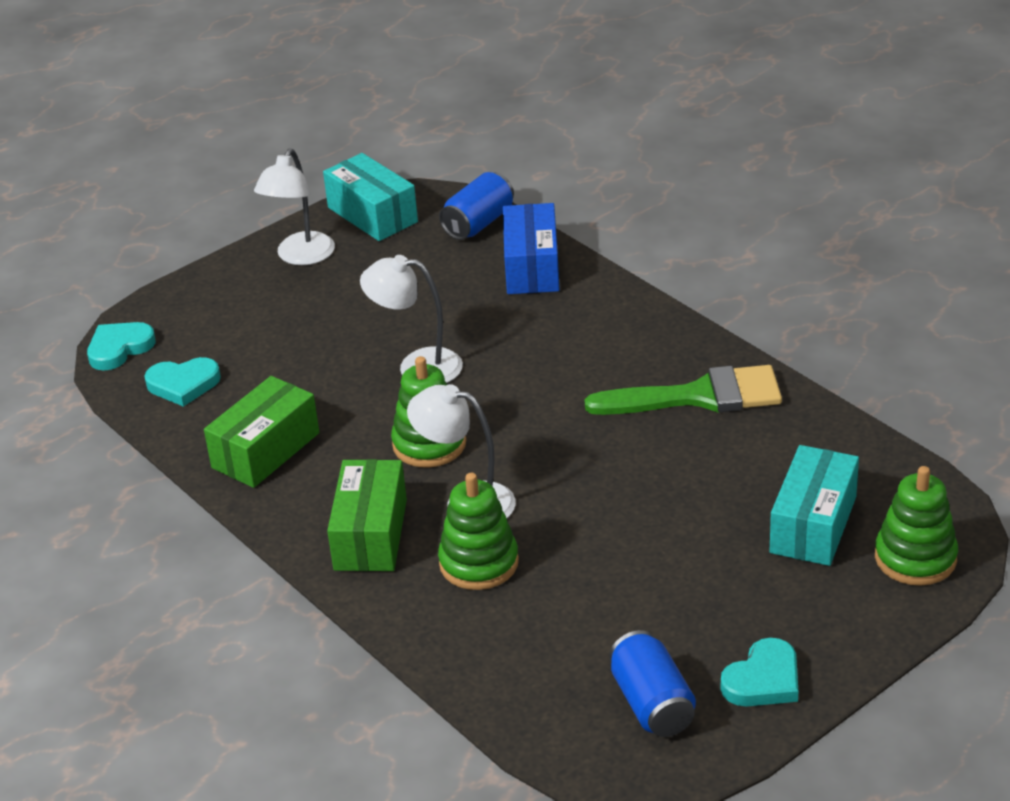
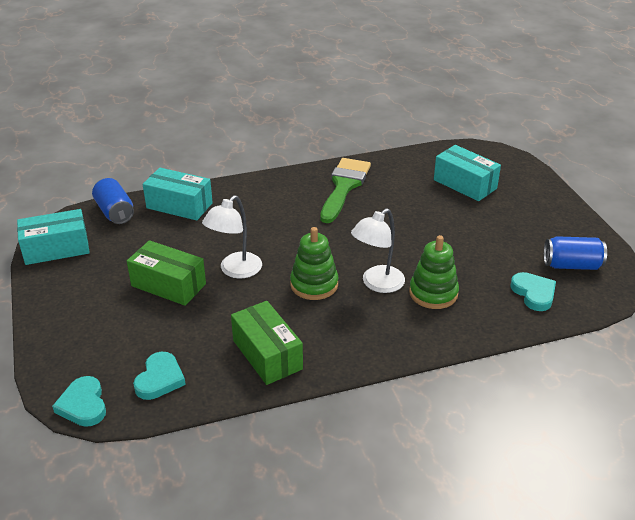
camera: 70 degrees left, 0 degrees up
white lamp [254,148,335,265] -> none
green box [327,459,407,571] -> green box moved to [127,240,206,306]
blue box [503,203,560,294] -> turquoise box [143,168,213,221]
turquoise heart [721,638,798,706] -> turquoise heart moved to [510,272,556,311]
green stacking toy [875,466,958,586] -> none

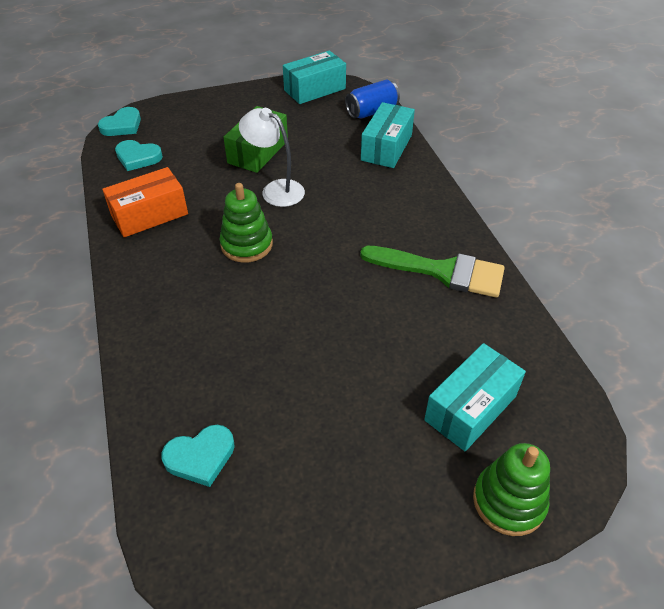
camera: 90 degrees right, 10 degrees up
turquoise box [17,209,90,265] -> turquoise box turned 75 degrees clockwise [283,51,346,104]
turquoise heart [52,376,106,427] -> turquoise heart turned 150 degrees clockwise [98,107,141,136]
green box [231,301,303,385] -> orange box [102,167,188,237]
white lamp [351,208,405,293] -> none
green stacking toy [409,235,459,309] -> green stacking toy moved to [473,443,550,536]
blue can [544,236,607,270] -> none

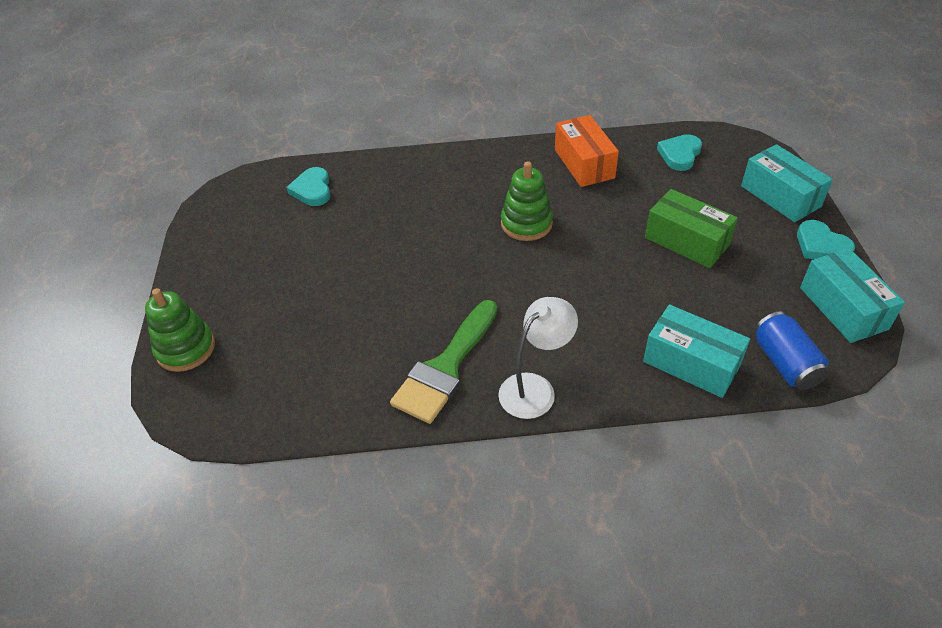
camera: 105 degrees right, 0 degrees up
turquoise heart [98,107,141,136] -> turquoise heart moved to [797,220,855,259]
white lamp [239,108,305,207] -> white lamp moved to [498,297,578,419]
turquoise box [424,343,526,451] -> turquoise box moved to [741,144,833,222]

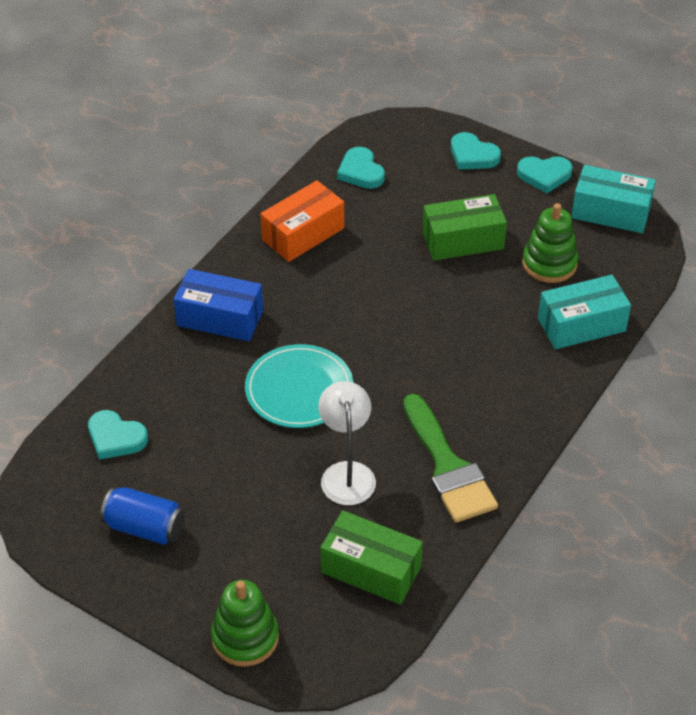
camera: 55 degrees left, 0 degrees up
white lamp [498,297,578,419] -> white lamp moved to [318,381,376,505]
green stacking toy [501,161,553,241] -> green stacking toy moved to [522,203,579,283]
orange box [555,115,619,187] -> orange box turned 60 degrees counterclockwise [261,180,344,262]
turquoise box [741,144,833,222] -> turquoise heart [451,132,501,170]
blue can [754,311,829,390] -> blue can moved to [100,487,185,545]
none -> blue box [173,269,263,341]
none -> turquoise plate [245,344,354,428]
none -> green box [320,510,423,605]

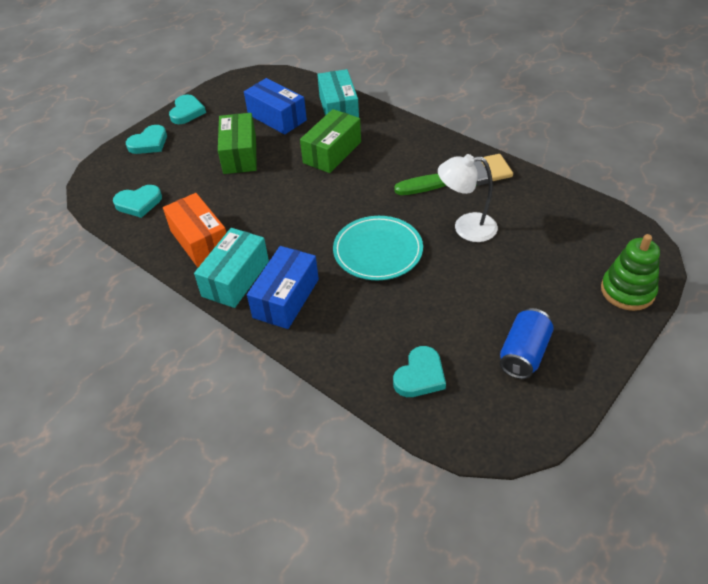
camera: 80 degrees left, 0 degrees up
green box [320,510,423,605] -> green box moved to [300,109,361,173]
green stacking toy [522,203,579,283] -> blue box [244,78,307,135]
turquoise box [571,165,656,233] -> turquoise box moved to [194,228,269,308]

